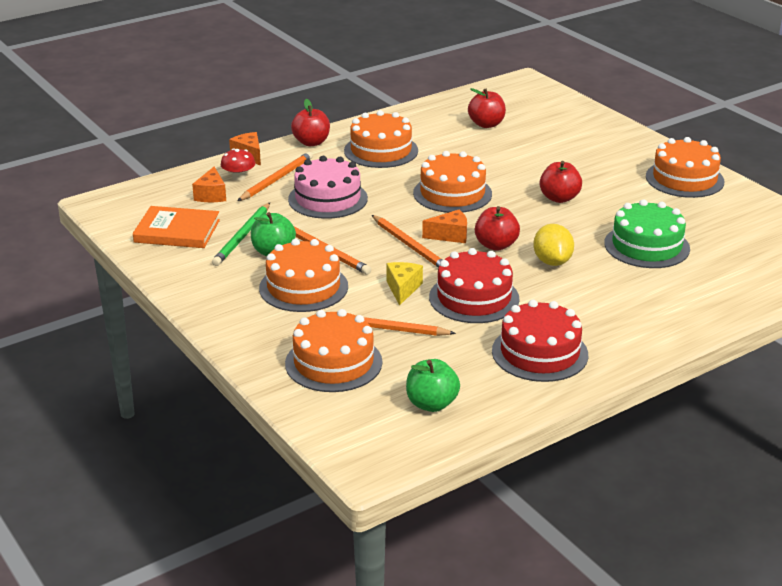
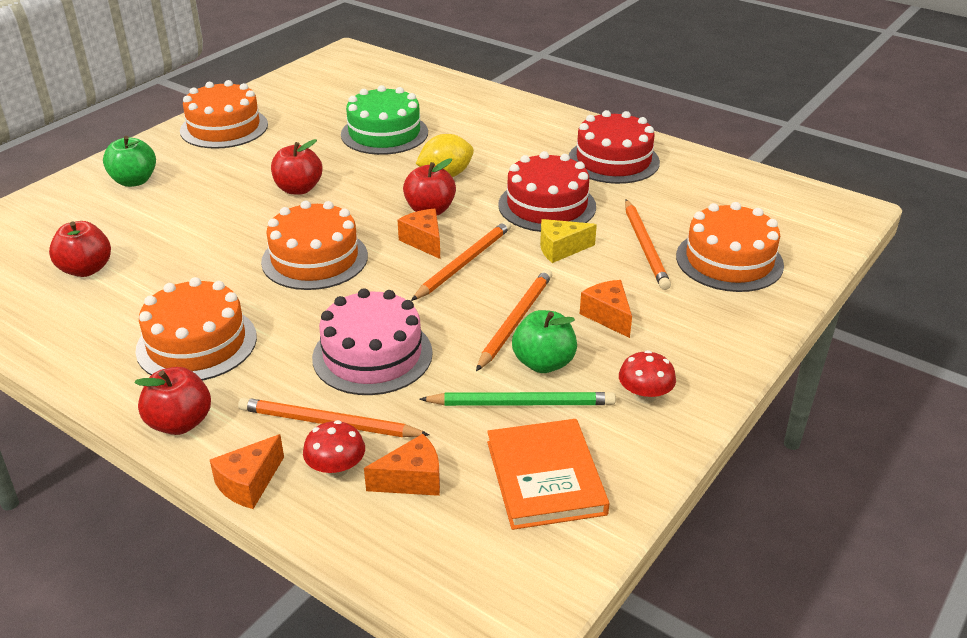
camera: 110 degrees left, 5 degrees up
orange cake [259,239,348,312] -> orange cheese [580,280,632,338]
green apple [406,359,460,412] -> green apple moved to [103,136,156,187]
none -> red mushroom [619,350,676,404]

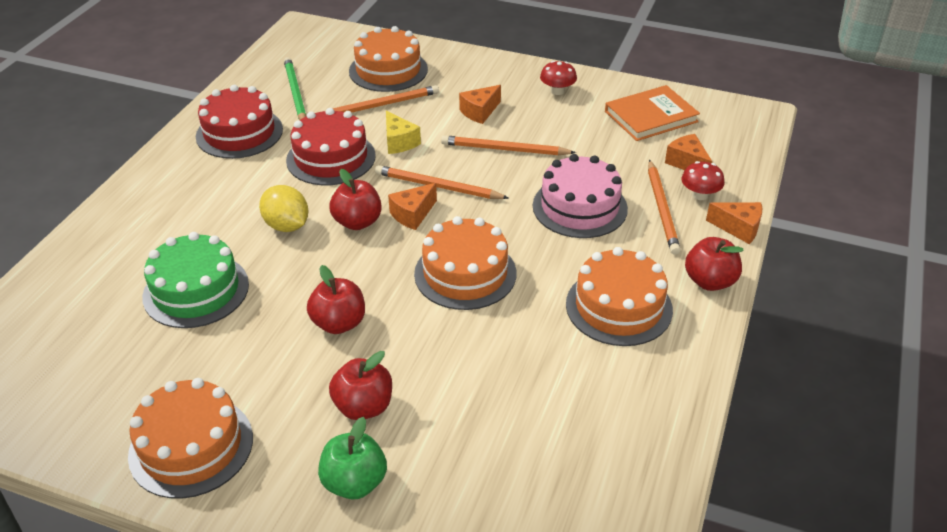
camera: 105 degrees left, 5 degrees up
red apple [49,221,111,277] -> red apple moved to [329,351,392,420]
green pencil [419,392,616,406] -> green pencil moved to [284,57,306,120]
green apple [512,310,577,373] -> none

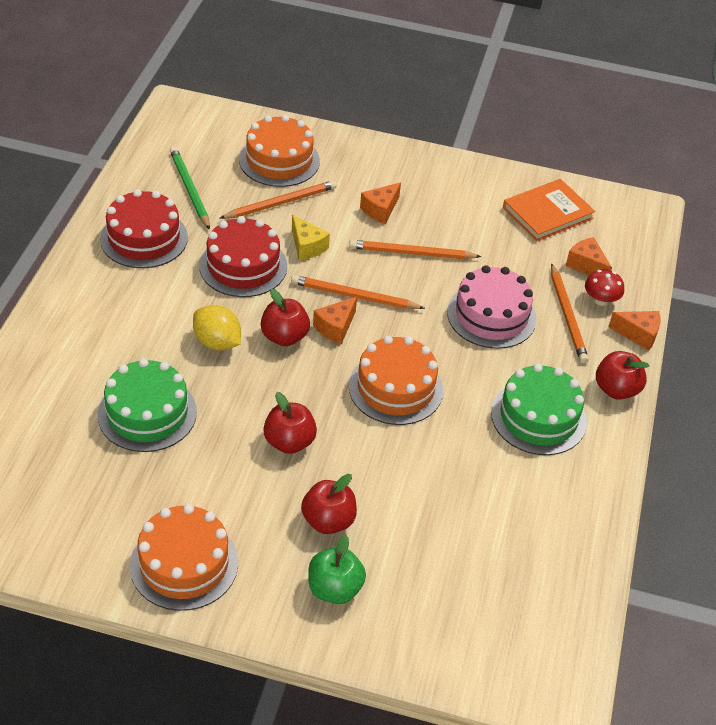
camera: 10 degrees left, 5 degrees up
red mushroom [540,61,577,95] -> none
orange cake [566,247,673,346] -> green cake [491,363,587,455]

